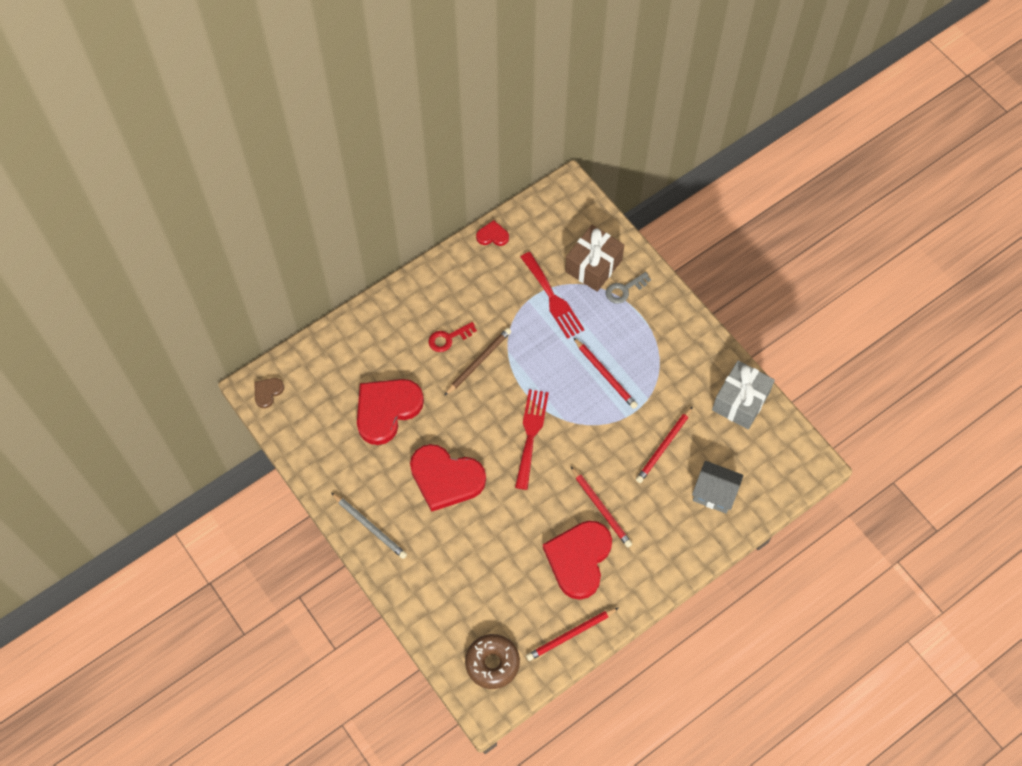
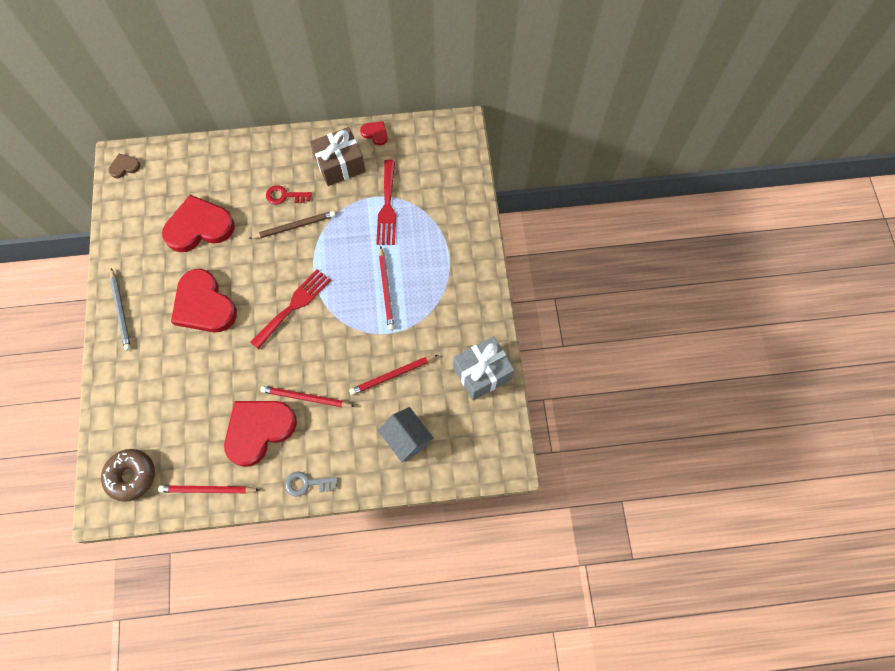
camera: 30 degrees right, 5 degrees up
brown gift [565,225,624,292] -> brown gift moved to [310,127,366,186]
red pencil [571,467,632,548] -> red pencil turned 105 degrees clockwise [260,386,355,407]
grey key [606,272,651,304] -> grey key moved to [285,471,338,497]

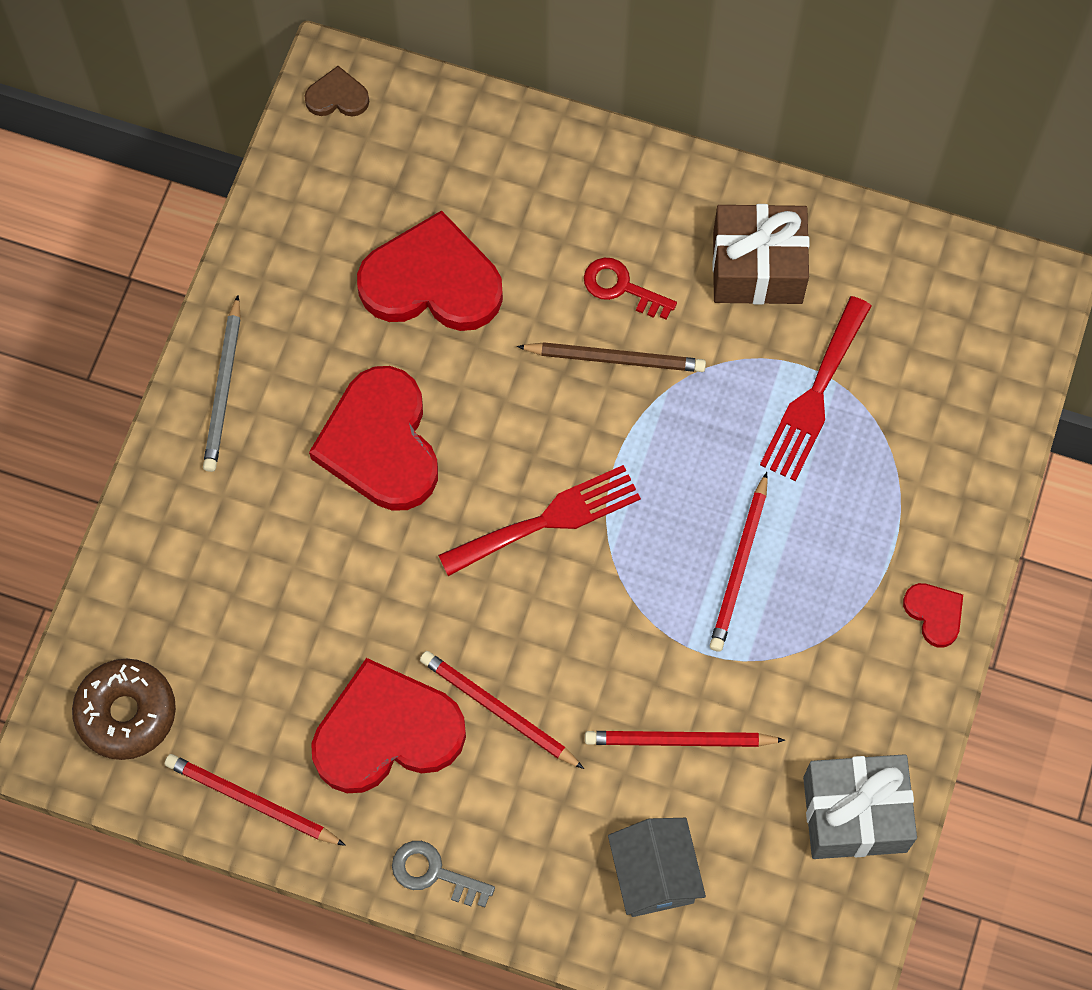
camera: 25 degrees right, 0 degrees up
red heart [360,121,388,145] -> red heart moved to [903,583,963,647]

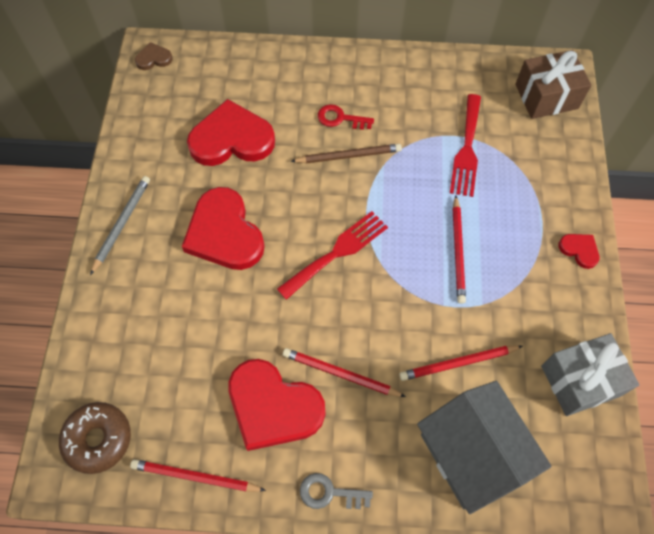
camera: 15 degrees left, 5 degrees down
grey pencil [203,295,241,472] -> grey pencil turned 150 degrees counterclockwise [90,176,150,275]
red heart [311,658,466,793] -> red heart turned 120 degrees counterclockwise [228,359,325,451]
grey house [608,818,706,917] -> grey house [417,381,552,514], size x1.68
brown gift [712,204,810,304] -> brown gift moved to [515,50,591,119]

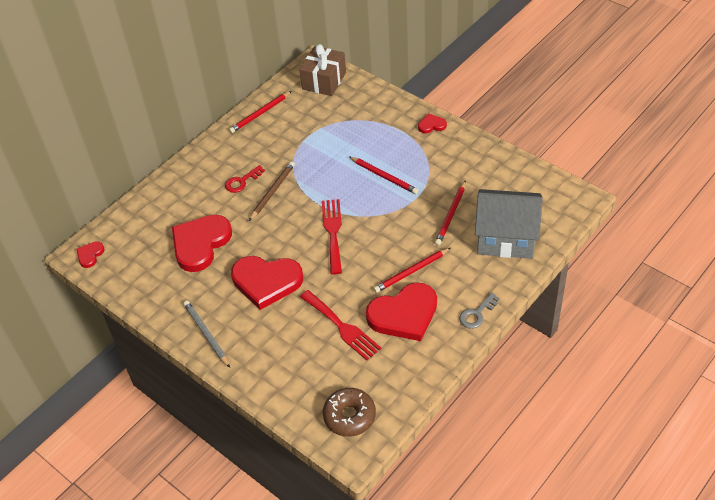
camera: 50 degrees left, 15 degrees down
red pencil [130,459,266,492] -> red pencil moved to [229,91,292,133]
brown heart [135,42,173,70] -> red heart [76,241,104,268]
red fork [450,94,481,197] -> red fork moved to [300,290,381,360]
grey gift [541,333,639,416] -> none

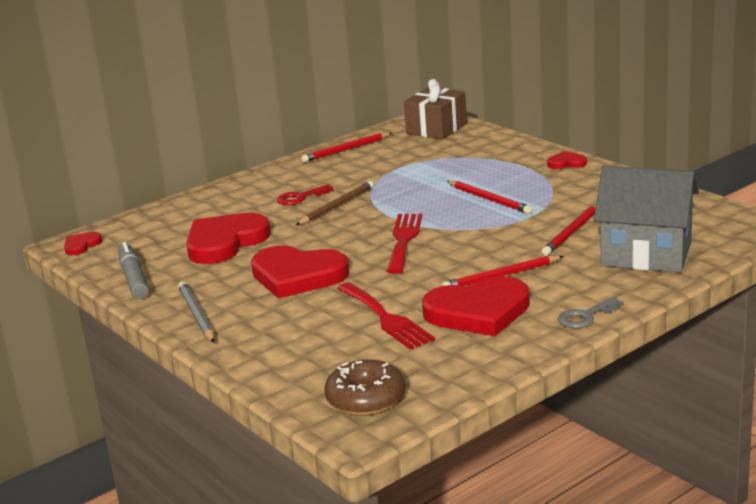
camera: 10 degrees right, 25 degrees down
none -> grey marker [118,242,149,299]

